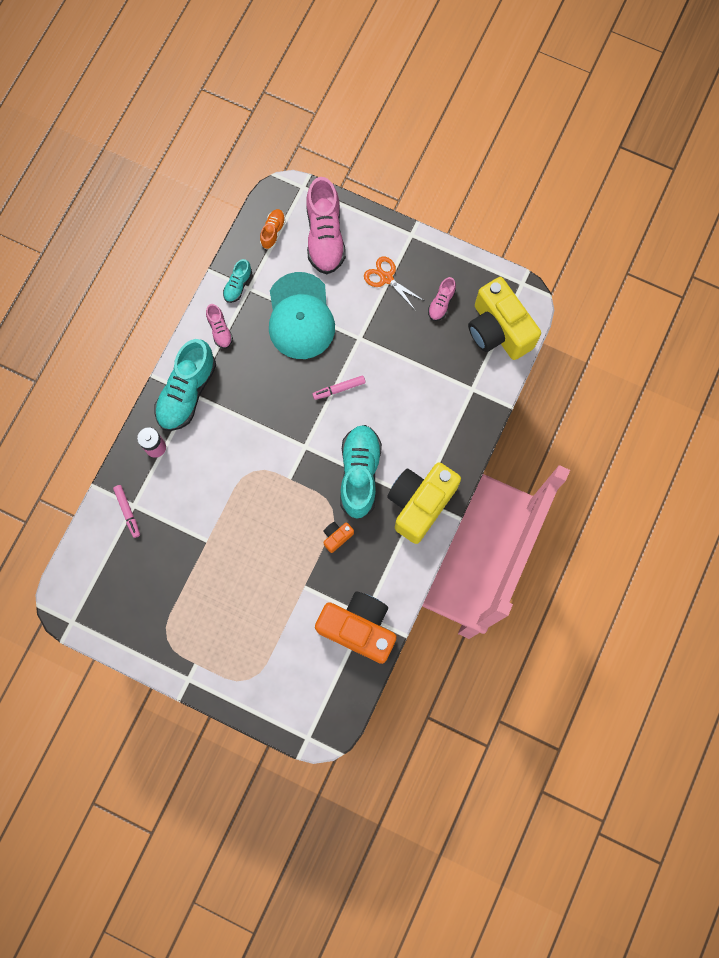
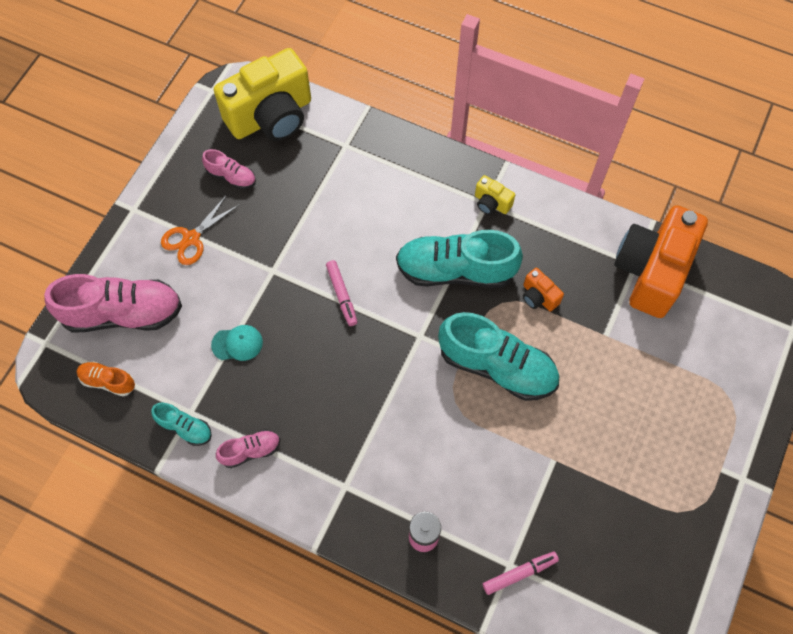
camera: 90 degrees left, 10 degrees down
turquoise shoe [154,339,216,431] -> turquoise shoe moved to [438,312,559,401]
turquoise cap [269,272,335,359] -> turquoise cap [211,325,263,361], size x0.41
yellow camera [387,462,461,544] -> yellow camera [475,175,515,215], size x0.42

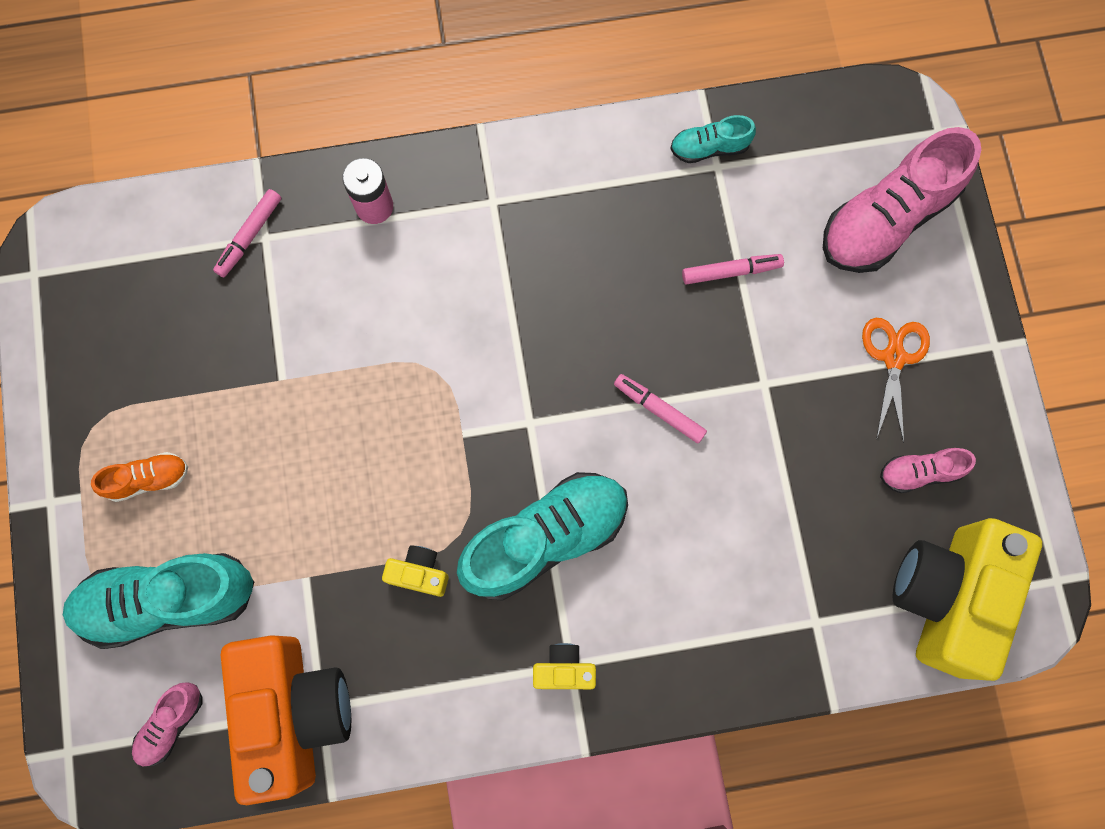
camera: 145 degrees right, 10 degrees up
orange shoe [77,361,135,396] -> orange shoe moved to [91,452,188,502]
turquoise cap [211,325,263,361] -> pink marker [682,254,784,285]
pink shoe [216,429,280,468] -> pink shoe moved to [132,682,203,767]
turquoise shoe [438,312,559,401] -> turquoise shoe moved to [63,553,254,649]
orange camera [523,268,564,311] -> yellow camera [382,545,449,597]

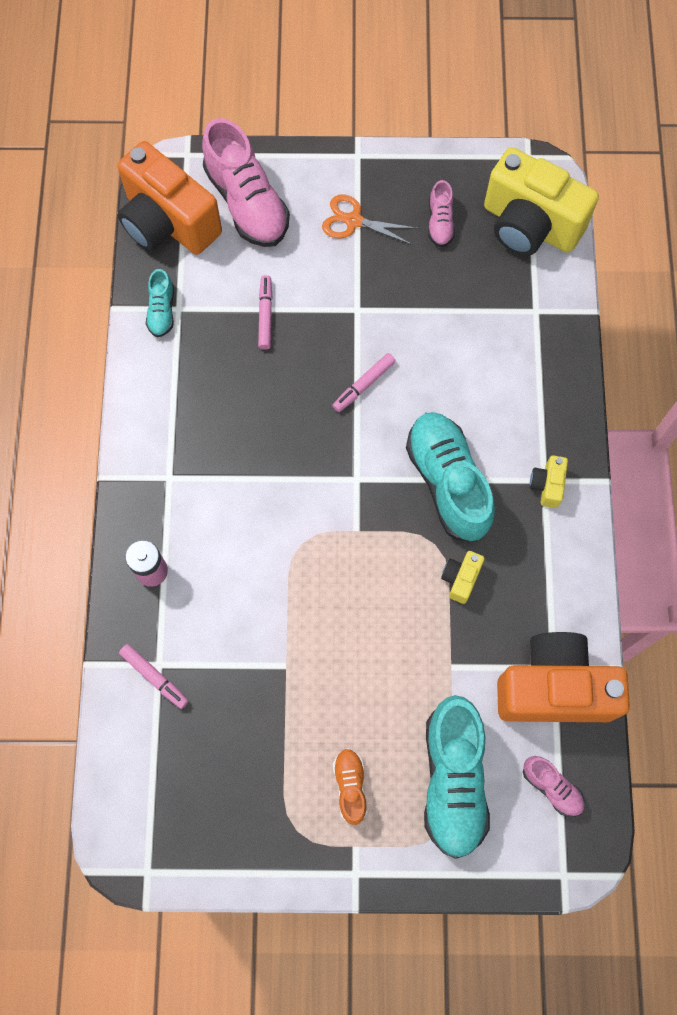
camera: 80 degrees left, 5 degrees down
none -> orange camera [118,141,222,255]

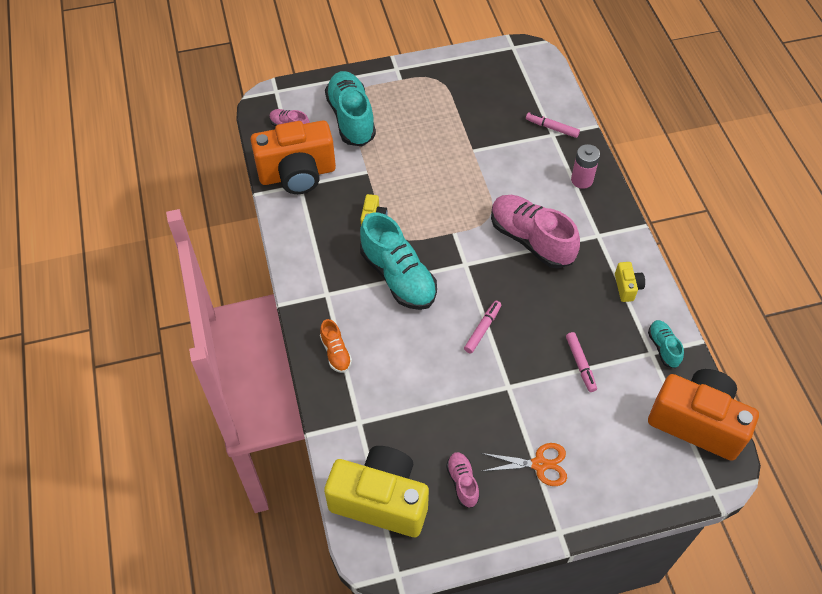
camera: 165 degrees right, 15 degrees down
pink shoe [202,118,290,247] -> pink shoe moved to [491,195,580,269]
orange shoe [333,748,367,825] -> orange shoe moved to [320,319,352,373]
yellow camera [530,455,568,508] -> yellow camera moved to [615,262,645,302]

